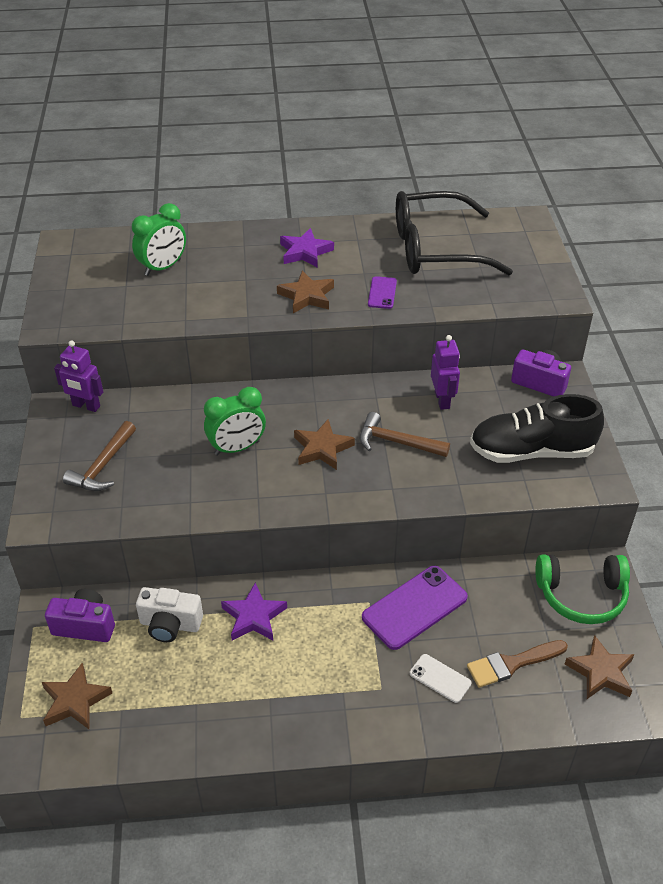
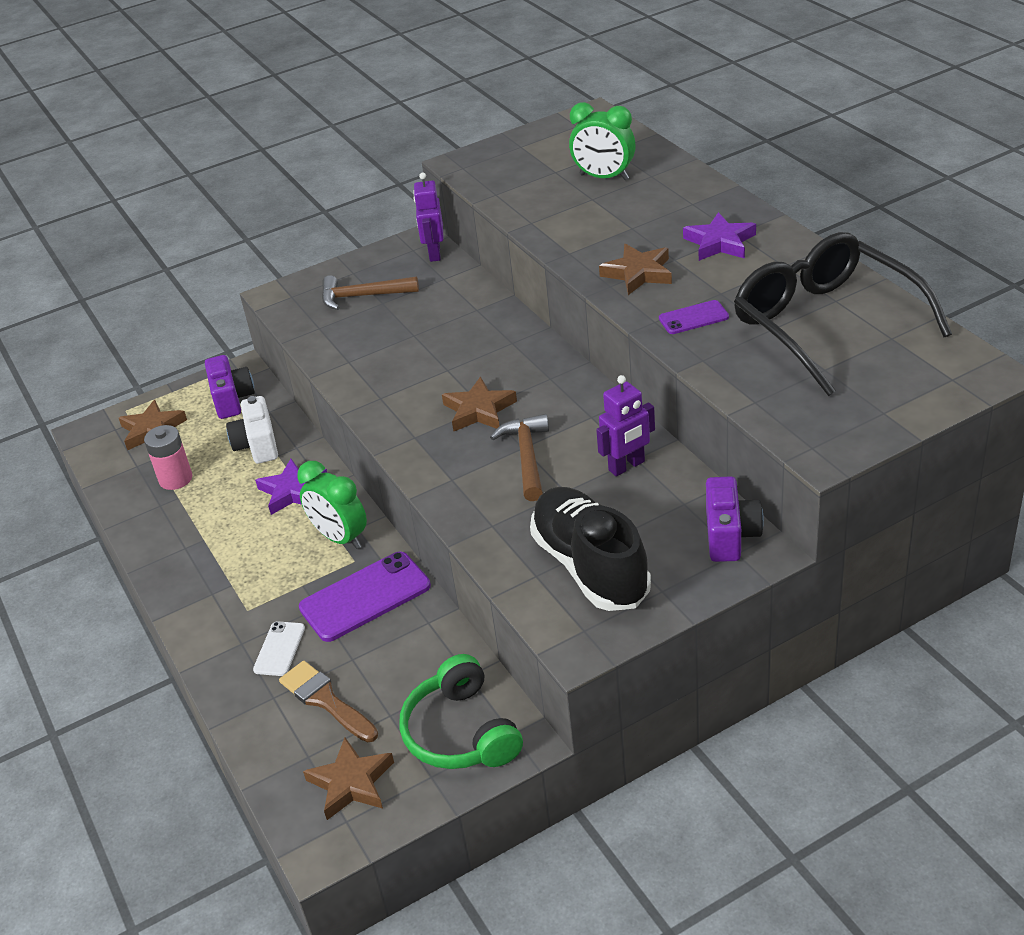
camera: 70 degrees right, 5 degrees down
green clock [204,387,266,455] -> green clock moved to [297,461,367,549]
purple phone [362,566,468,650] -> purple phone turned 60 degrees counterclockwise [299,552,431,642]
none -> pink battery [144,425,192,490]

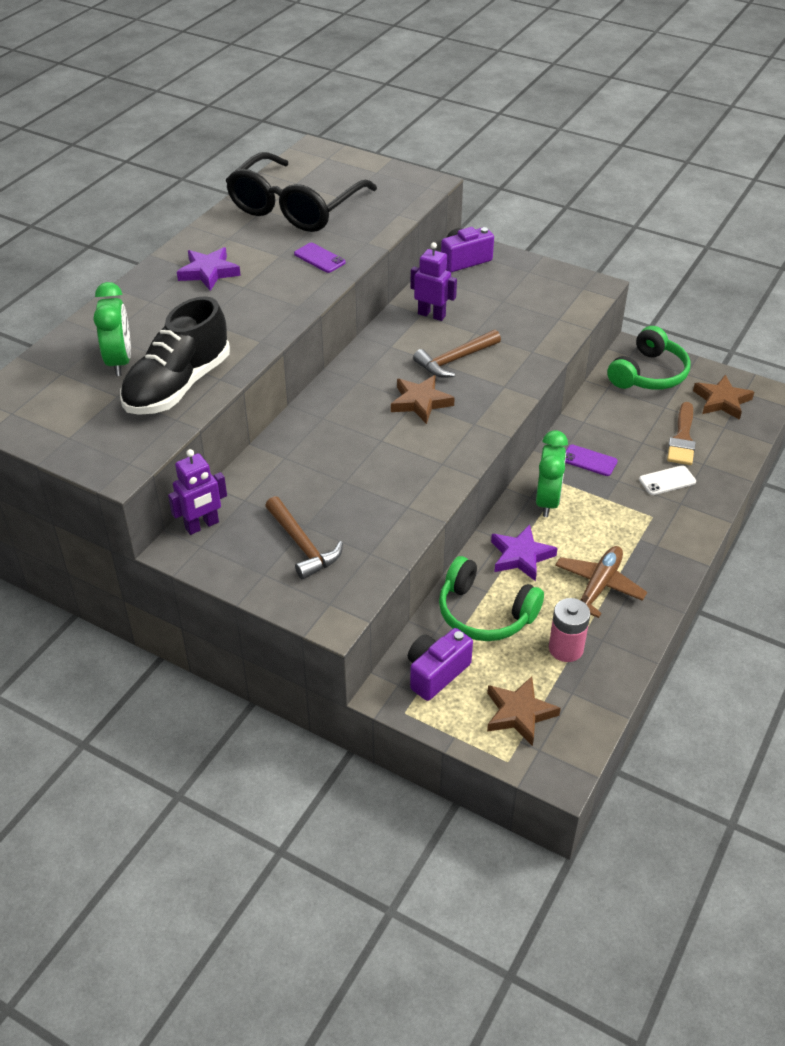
camera: 125 degrees left, 5 degrees up
white camera [226,396,278,464] -> green headphones [439,556,544,641]
purple phone [299,552,431,642] -> purple phone [565,444,618,476], size x0.53
black shoe [530,487,651,611] -> black shoe moved to [120,296,230,415]
brown star [599,244,672,295] -> none
none -> brown plane [555,546,647,618]

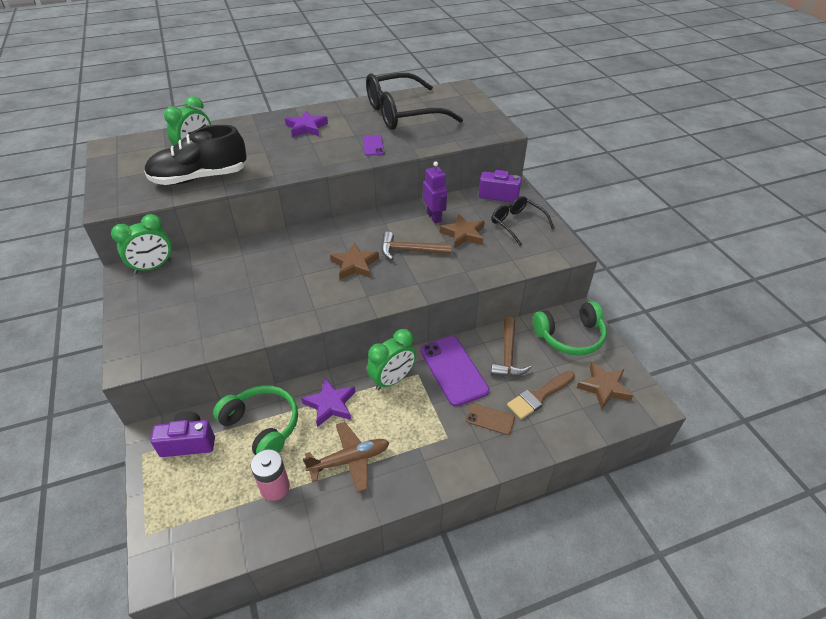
camera: 40 degrees right, 0 degrees up
purple robot [168,449,227,535] -> green clock [111,214,172,274]
brown hammer [265,496,343,580] -> brown hammer moved to [491,317,531,376]
green headphones [439,556,544,641] -> green headphones turned 150 degrees clockwise [213,385,298,455]
brown star [487,676,561,746] -> brown star moved to [440,214,485,248]
purple phone [565,444,618,476] -> purple phone [420,336,489,406], size x1.88
white phone [639,465,696,495] -> brown phone [466,403,515,435]
none -> black glasses [491,196,554,246]

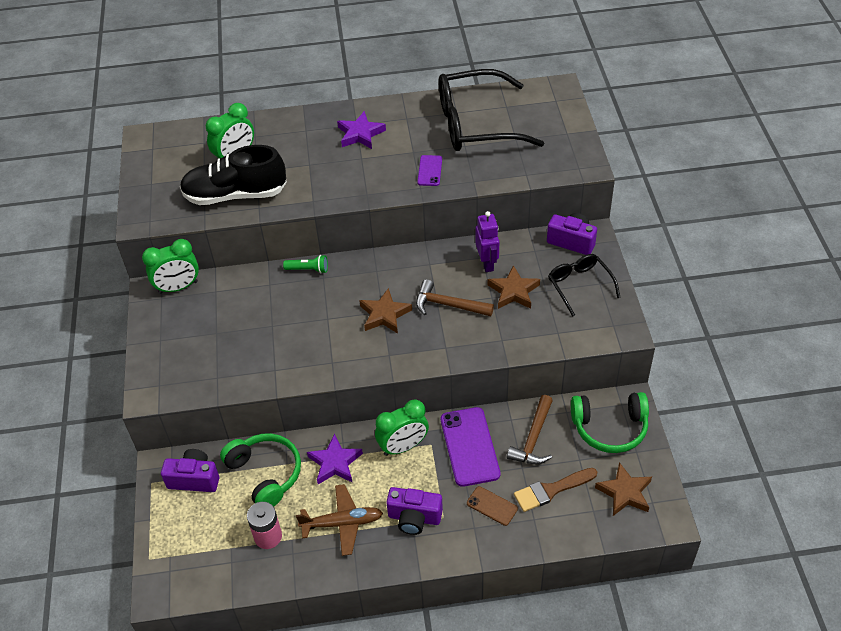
camera: 15 degrees right, 5 degrees up
none -> green flashlight [283,255,328,273]
none -> purple camera [386,487,443,535]

